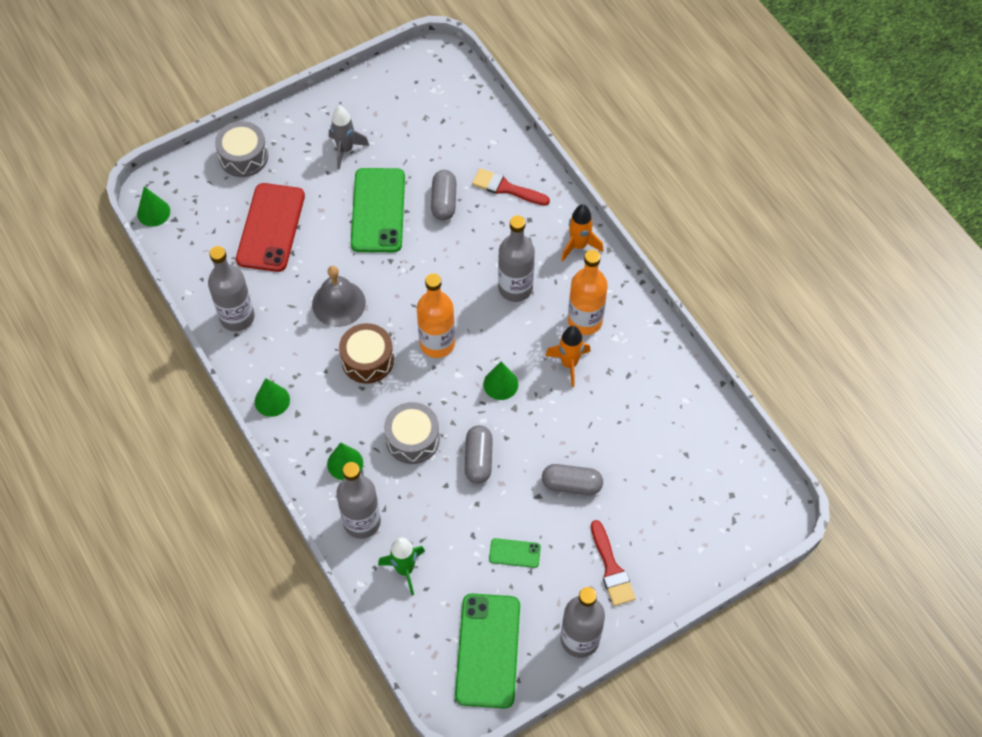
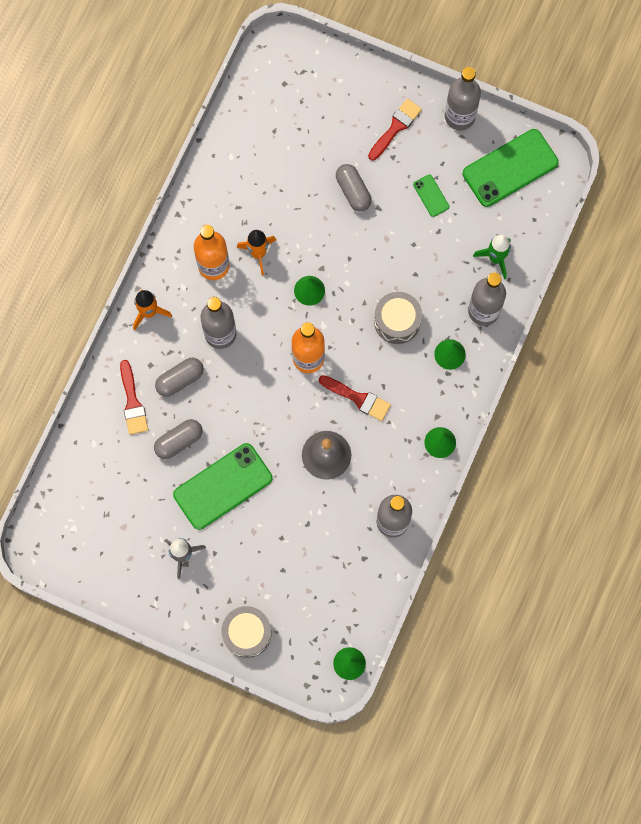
camera: 125 degrees left, 15 degrees up
red phone [236,183,305,272] -> none
brown drum [339,323,394,384] -> red brush [319,375,391,421]
grey capsule [465,425,493,484] -> grey capsule moved to [155,358,204,397]

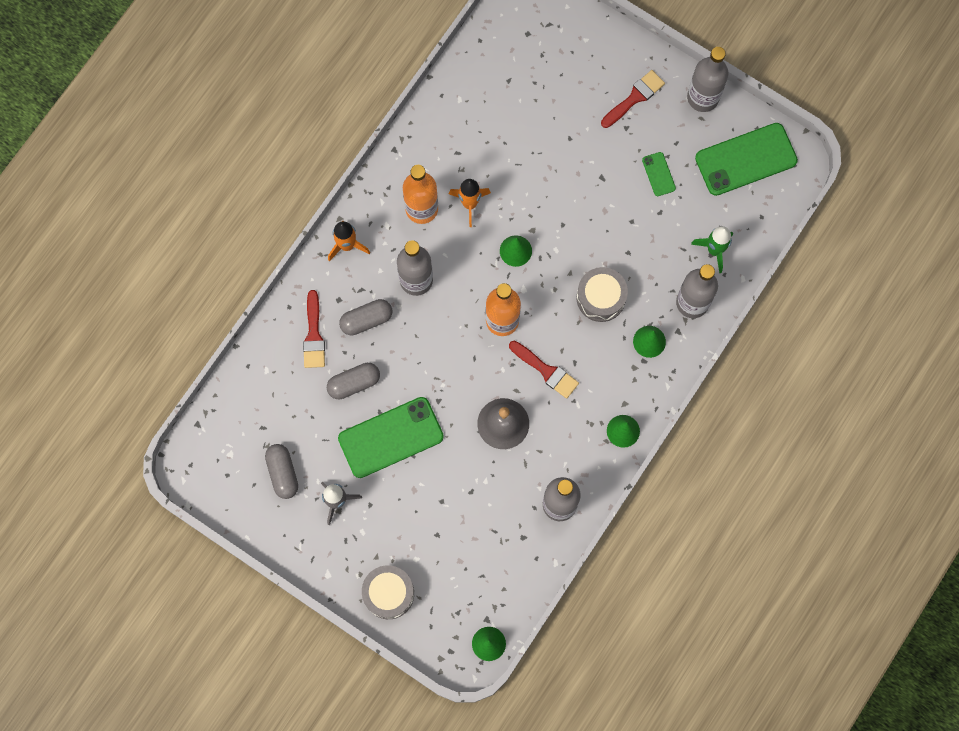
camera: 10 degrees right, 0 degrees up
grey capsule [336,164,372,212] -> grey capsule moved to [265,444,298,499]

